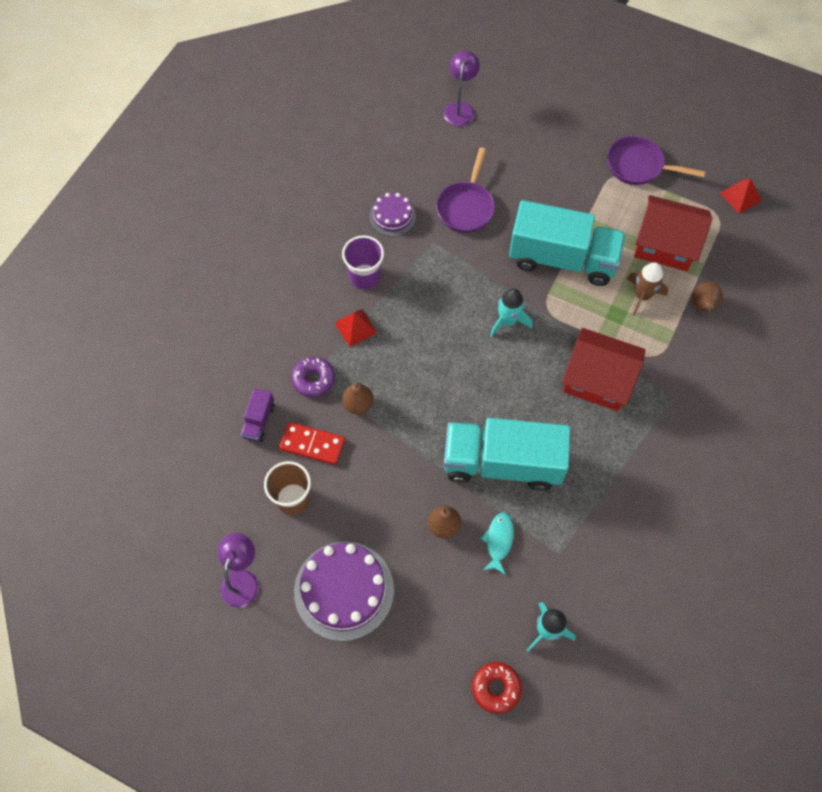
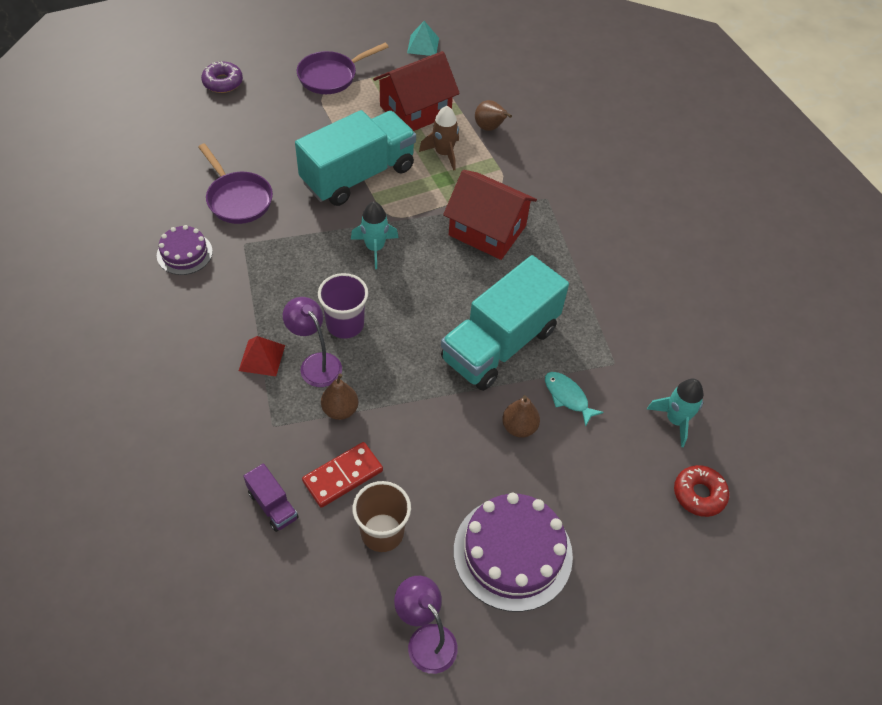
camera: 55 degrees left, 10 degrees down
purple donut [291,357,335,397] -> purple donut moved to [201,61,243,93]
purple cup [342,235,384,290] -> purple cup moved to [318,273,368,339]
purple lamp [444,51,480,126] -> purple lamp moved to [283,297,342,387]
red house [562,328,645,411] -> red house turned 60 degrees clockwise [443,170,537,260]
red pyramid [720,178,762,214] -> turquoise pyramid [407,21,439,56]

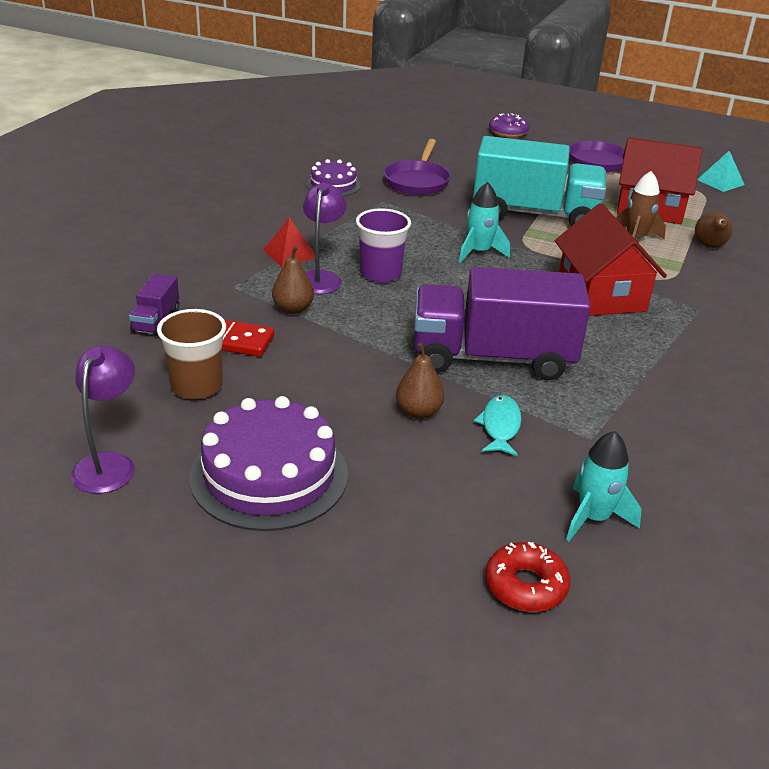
camera: 50 degrees right, 20 degrees down
turquoise truck [441,255,569,391] -> purple truck [414,267,591,380]

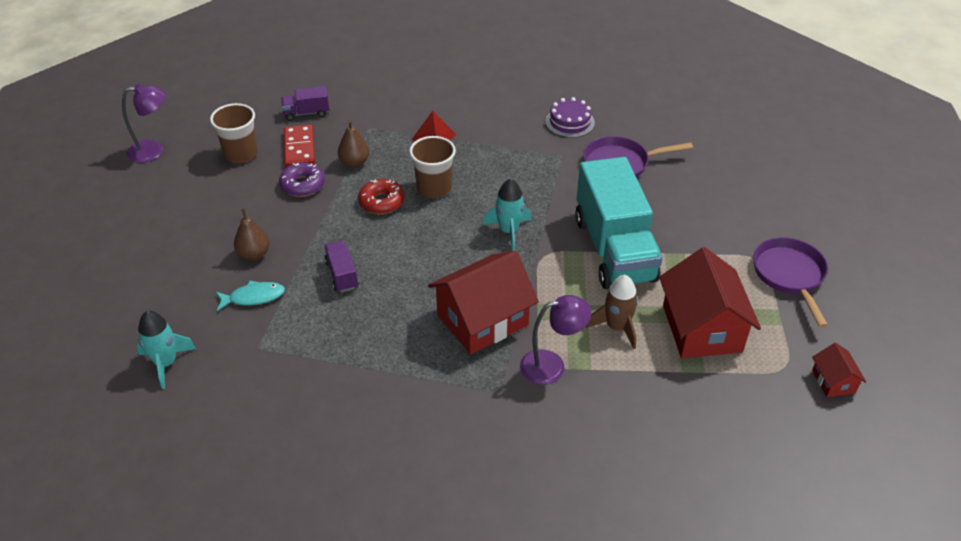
camera: 70 degrees right, 10 degrees up
purple cake [190,396,348,531] -> none
purple lamp [303,183,347,294] -> purple lamp moved to [520,295,591,385]
purple cup [356,208,411,282] -> brown cup [409,136,456,198]
purple truck [414,267,591,380] -> purple truck [324,241,359,292], size x0.42
red donut [485,542,570,612] -> red donut moved to [358,179,405,214]
purple donut [489,113,530,138] -> purple donut moved to [279,162,325,197]
brown pear [695,212,733,248] -> none
turquoise pyramid [697,151,745,192] -> red house [812,343,866,397]

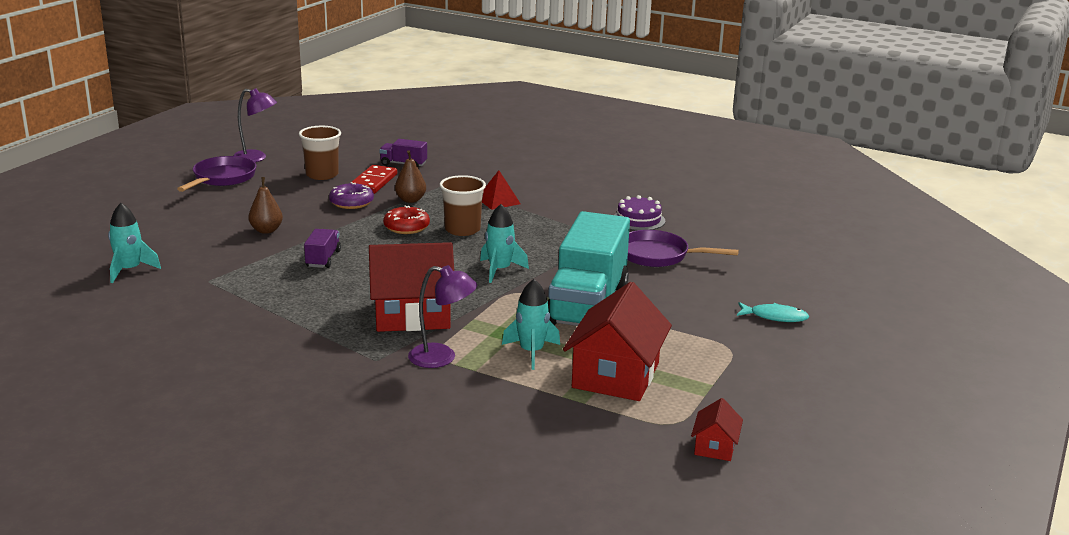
camera: 25 degrees right, 20 degrees down
turquoise fish [216,280,285,311] -> turquoise fish moved to [737,302,810,322]
brown rocket [586,275,638,349] -> turquoise rocket [502,279,560,370]
purple pan [753,237,828,328] -> purple pan moved to [177,156,256,192]

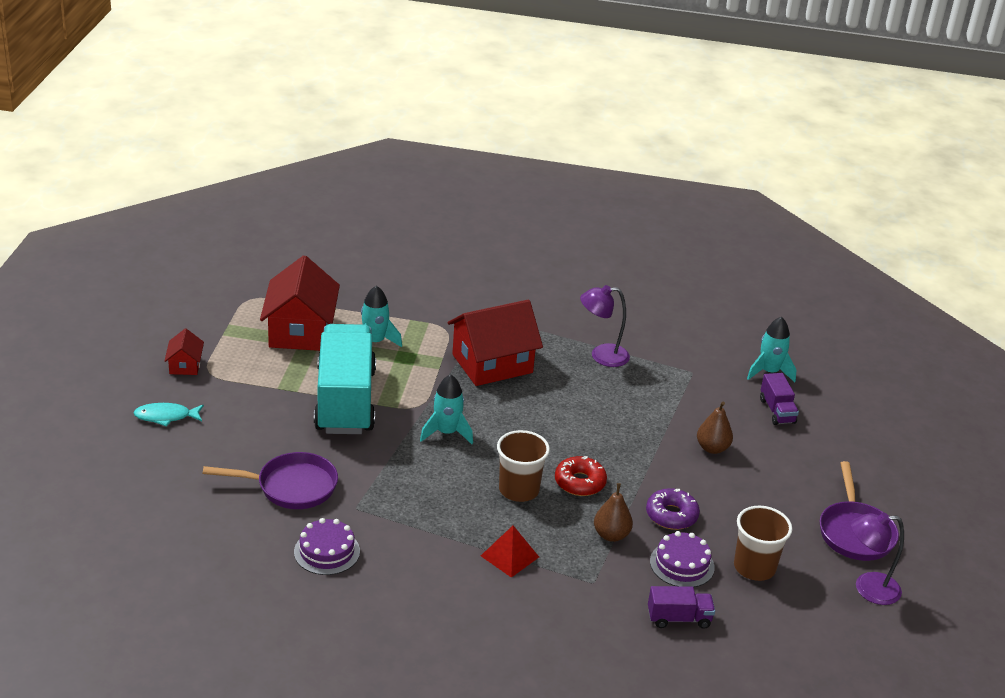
camera: 160 degrees right, 10 degrees up
purple truck [304,229,341,268] -> purple truck moved to [760,373,799,425]
red domino [352,165,397,194] -> purple cake [650,531,715,587]
purple lamp [408,265,477,368] -> purple lamp moved to [580,285,630,367]
red house [691,398,743,461] -> red house moved to [164,329,204,375]

